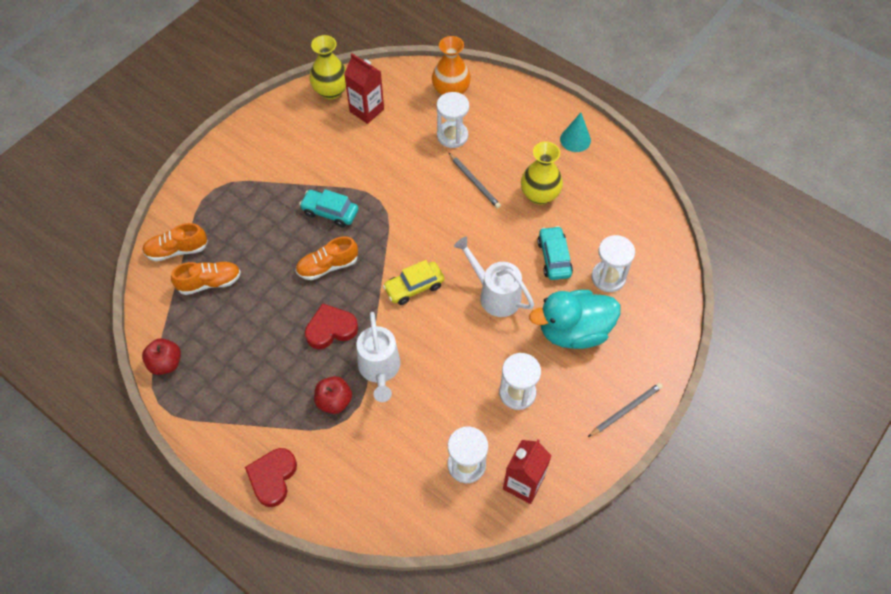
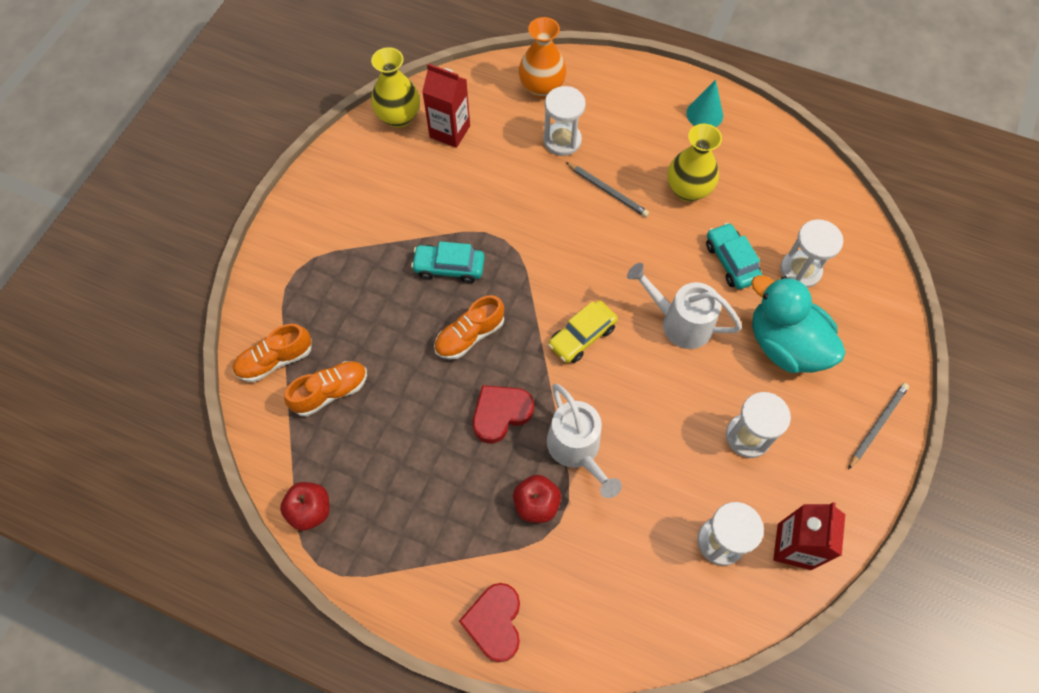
camera: 15 degrees left, 5 degrees up
turquoise duck [529,290,621,349] -> turquoise duck turned 75 degrees clockwise [751,275,845,373]

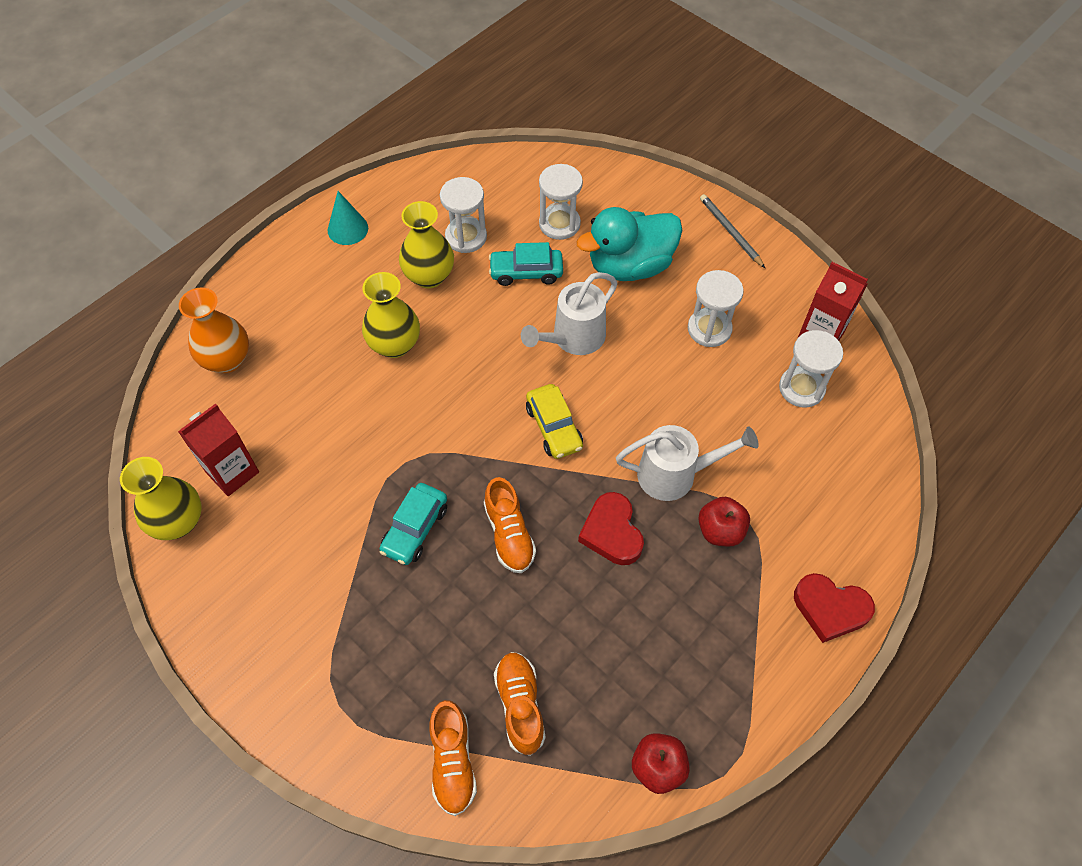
camera: 70 degrees left, 5 degrees down
white hourglass [543,86,586,156] -> white hourglass moved to [440,177,487,253]
grey pencil [566,162,649,217] -> yellow vase [362,272,420,358]

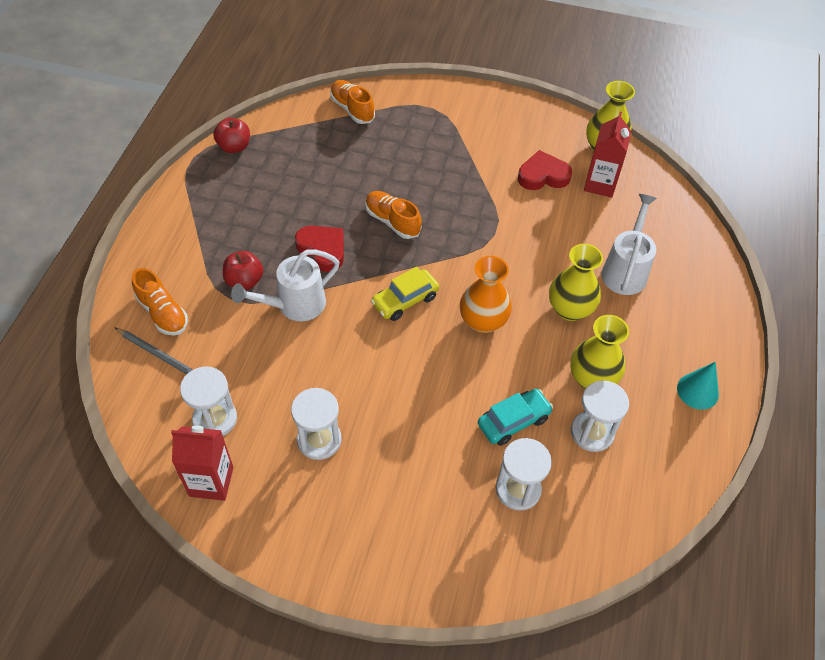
camera: 150 degrees right, 5 degrees down
orange vase [179,288,249,373] -> orange vase moved to [460,256,512,333]
turquoise car [379,483,447,565] -> none
orange shoe [494,652,546,756] -> orange shoe moved to [132,268,188,335]
white watering can [521,272,617,355] -> white watering can moved to [601,194,657,295]
yellow car [526,384,583,459] -> yellow car turned 75 degrees counterclockwise [371,267,439,321]
turquoise duck [576,207,682,281] -> none
grey pencil [700,194,765,268] -> grey pencil moved to [115,328,193,375]
red heart [794,573,875,643] -> red heart moved to [518,150,572,190]

